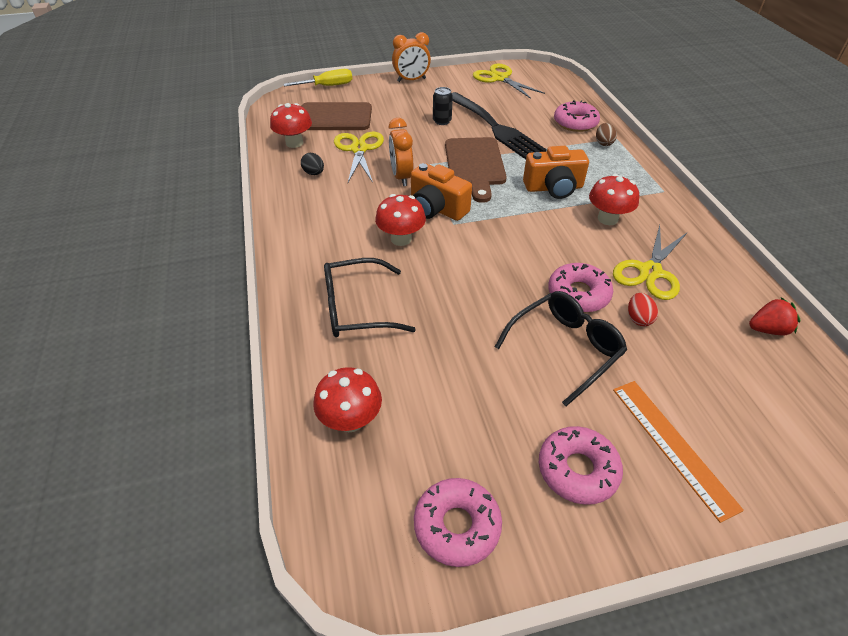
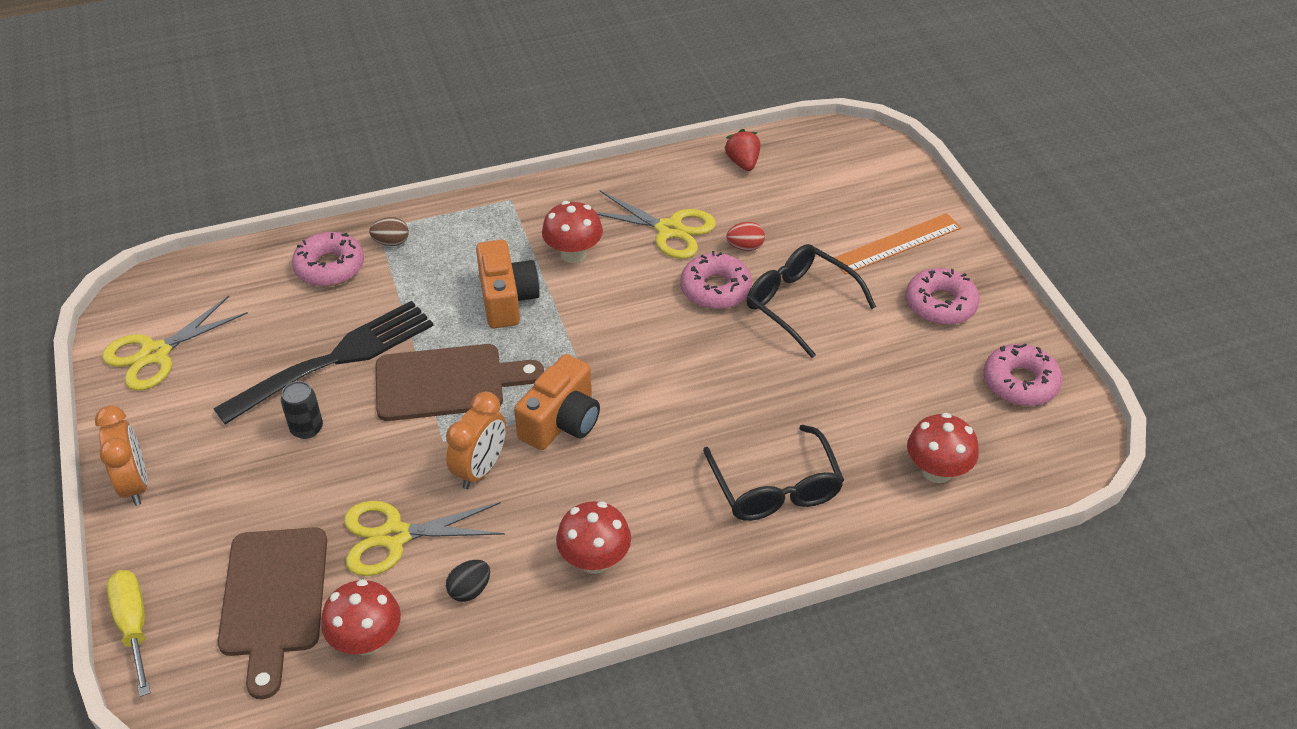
camera: 95 degrees left, 0 degrees up
red mushroom [375,194,426,246] -> red mushroom moved to [556,501,631,574]
orange clock [388,118,413,186] -> orange clock turned 45 degrees counterclockwise [446,391,506,489]

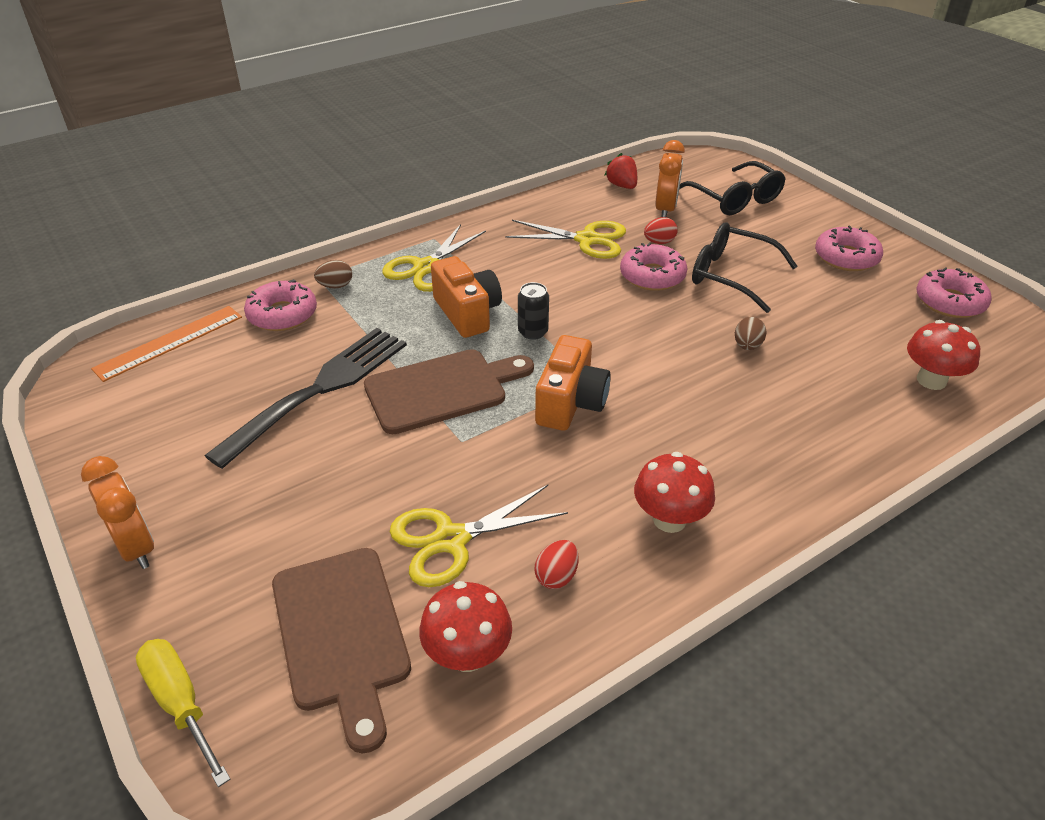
camera: 15 degrees left, 5 degrees down
yellow scissors [102,296,248,391] -> yellow scissors moved to [382,224,486,292]
black can [281,381,323,439] -> black can moved to [518,282,549,340]
orange clock [446,391,506,489] -> orange clock moved to [655,140,685,217]
black egg [446,560,490,602] -> red egg [535,540,579,589]
red mushroom [542,201,603,263] -> none
black glasses [703,425,844,521] -> black glasses moved to [679,161,786,215]
orange ruler [834,213,962,275] -> orange ruler moved to [91,306,242,382]
none -> brown egg [735,317,767,350]

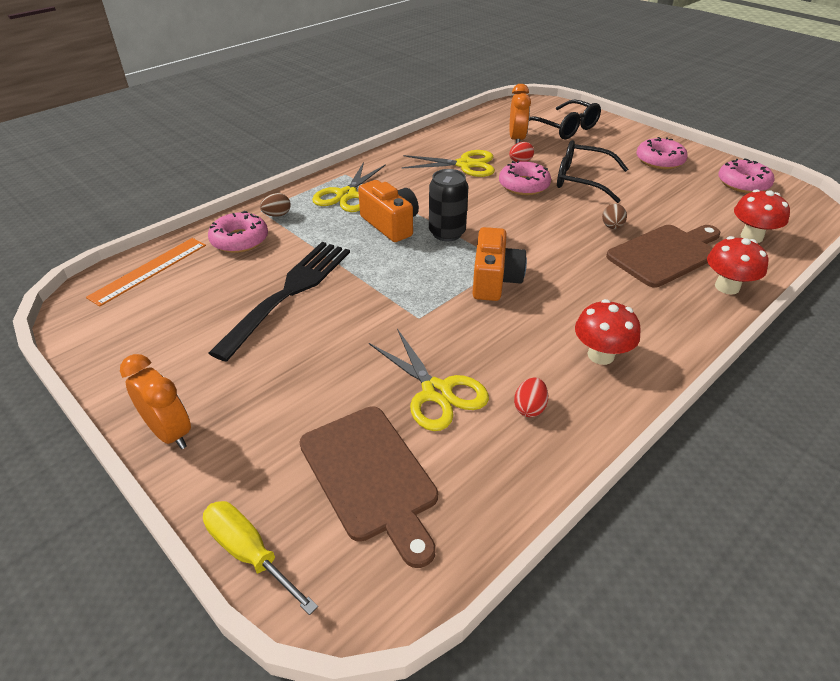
camera: 10 degrees left, 0 degrees up
brown cutting board [364,349,534,434] -> brown cutting board moved to [606,225,720,287]
yellow scissors [390,485,568,587] -> yellow scissors turned 90 degrees counterclockwise [369,329,489,431]
red mushroom [419,581,512,672] -> red mushroom moved to [707,236,768,294]
black can [518,282,549,340] -> black can [429,169,468,241], size x1.53
red strawberry [604,153,637,189] -> none

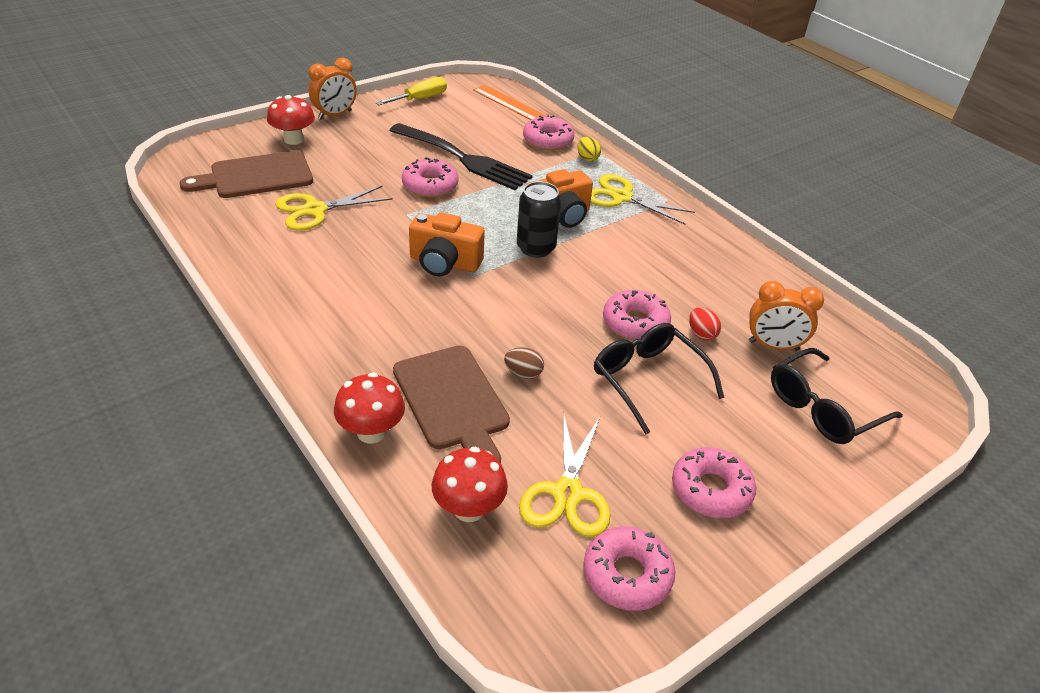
camera: 95 degrees right, 0 degrees up
yellow screwdriver [203,501,318,615] -> yellow screwdriver moved to [376,77,447,105]
brown egg [260,193,291,217] -> yellow egg [578,137,601,162]
yellow scissors [402,150,495,177] -> yellow scissors moved to [519,411,610,537]
red egg [514,378,548,417] -> none
black glasses [557,140,628,203] -> black glasses turned 60 degrees counterclockwise [594,323,724,434]
red mushroom [575,299,641,365] -> red mushroom moved to [267,95,315,145]
none -> pink donut [402,157,459,197]

